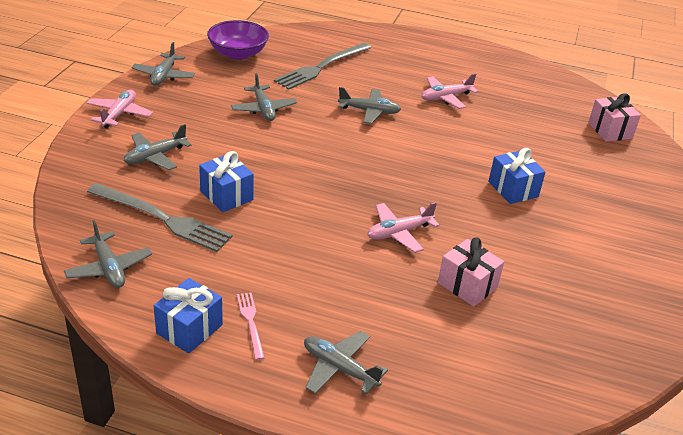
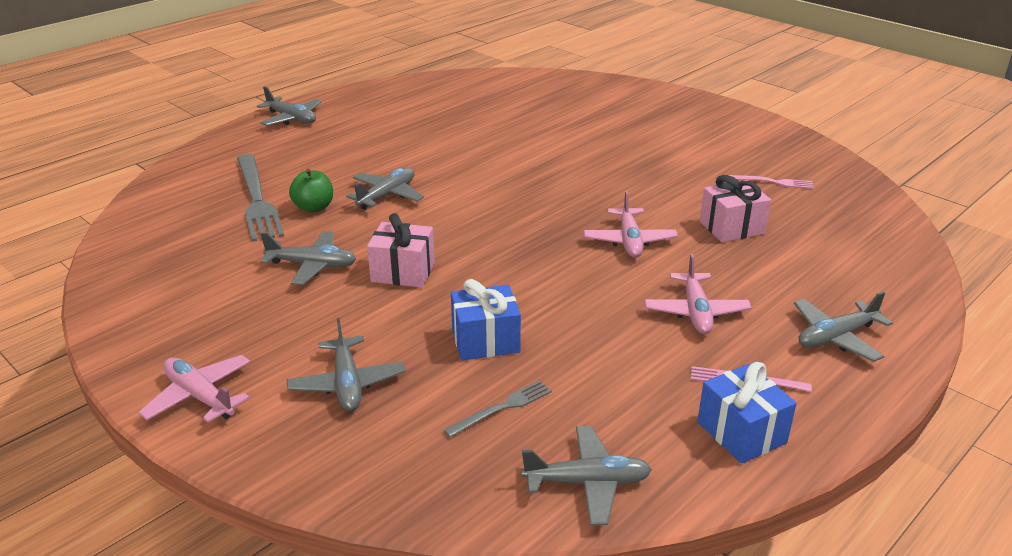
camera: 60 degrees left, 5 degrees down
grey fork [87,183,233,252] -> grey fork [444,380,552,437], size x0.49
grey plane [132,42,195,86] -> grey plane moved to [257,86,322,126]
purple bowl [207,20,269,60] -> none
pink plane [422,73,478,109] -> pink plane moved to [644,254,752,334]
blue gift [489,148,546,204] -> none
pink gift [588,93,641,142] -> pink gift moved to [367,213,435,288]
none -> green apple [289,169,333,213]
none -> pink fork [729,175,813,189]

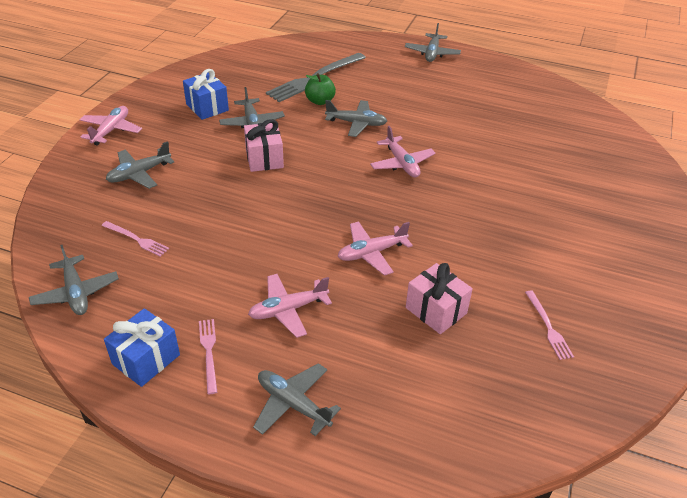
camera: 65 degrees right, 10 degrees up
grey fork [444,380,552,437] -> pink fork [102,221,169,257]
blue gift [451,279,521,360] -> blue gift moved to [183,69,229,120]
none -> pink plane [370,126,436,177]

